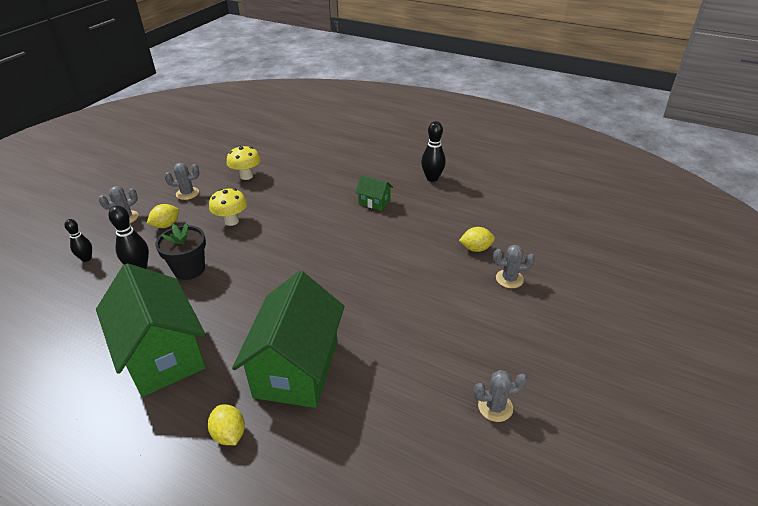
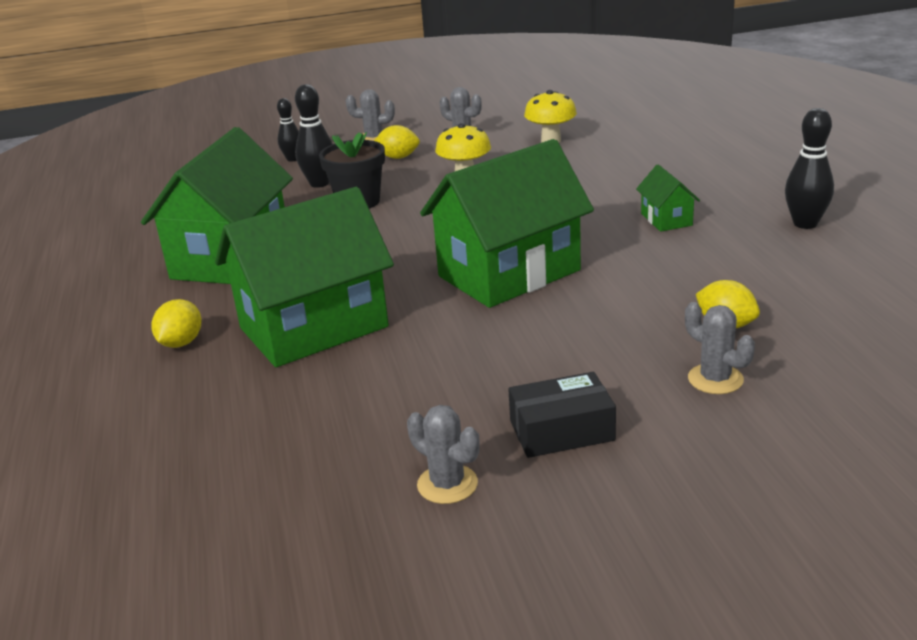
camera: 50 degrees right, 10 degrees down
none -> green house [420,139,594,308]
none -> black box [508,372,616,458]

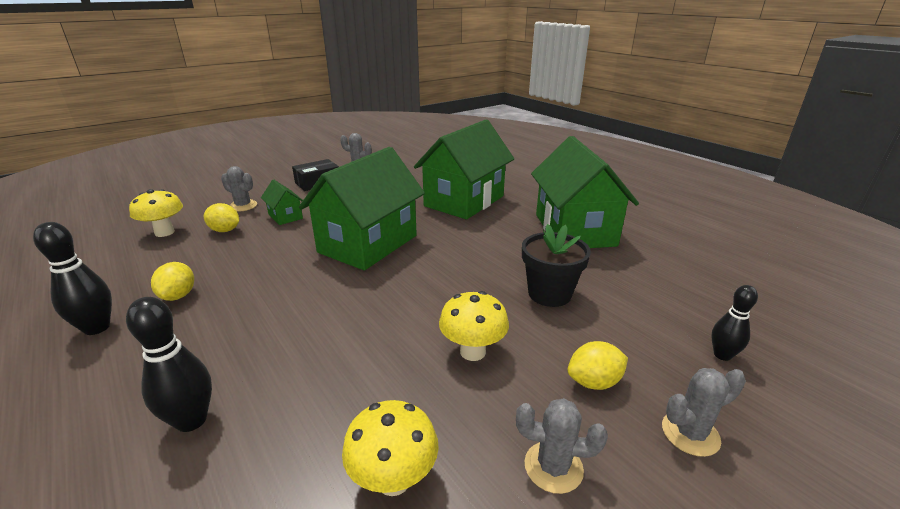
camera: 155 degrees right, 0 degrees up
yellow lemon [151,299,202,348] -> yellow lemon moved to [151,262,194,301]
black bowling pin [295,84,333,188] -> black bowling pin moved to [126,297,212,432]
green house [636,164,700,232] -> green house moved to [261,179,303,225]
none -> yellow mushroom [129,189,183,237]

